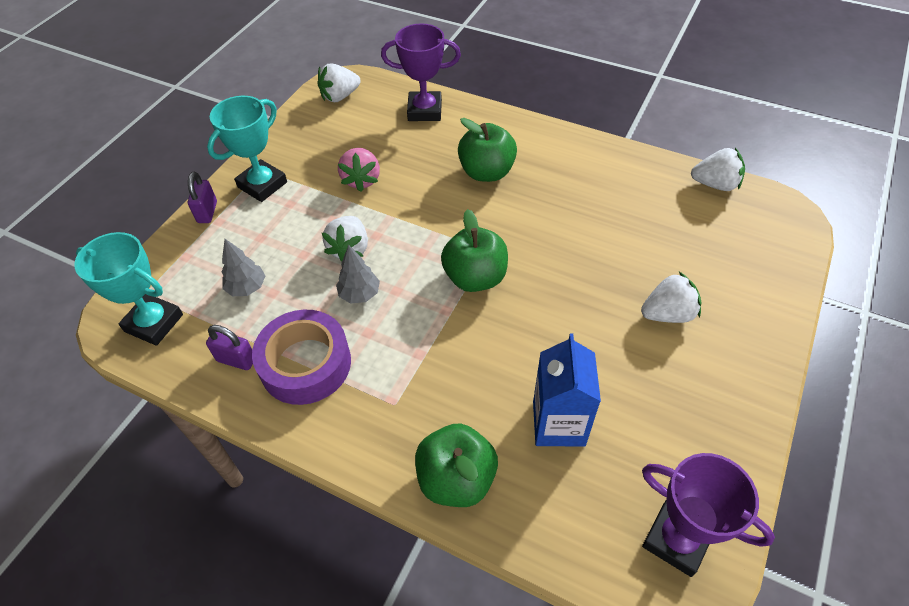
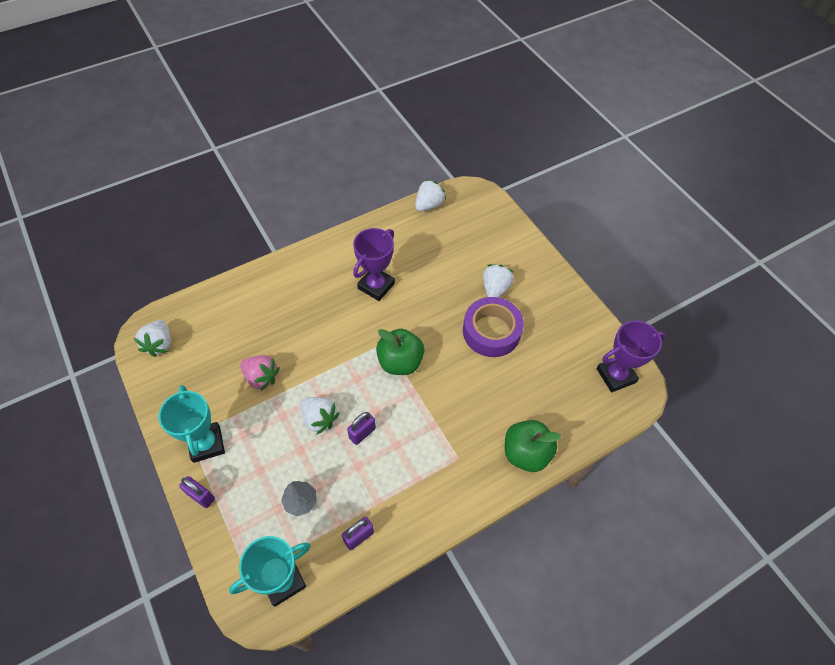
camera: 60 degrees left, 5 degrees up
purple tape [252,310,351,405] -> purple tape moved to [463,297,524,357]
grey tree [336,245,380,304] -> purple padlock [347,412,376,445]
purple trophy [381,23,461,121] -> purple trophy moved to [353,228,395,301]
green apple [458,118,517,182] -> none
blue carton [533,334,601,447] -> none

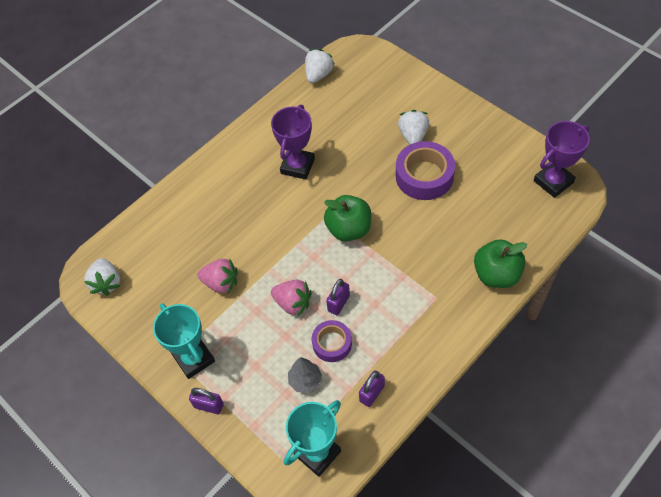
camera: 10 degrees left, 0 degrees up
white strawberry [300,397,339,434] -> pink strawberry [271,280,312,316]
none -> purple tape [312,320,352,362]

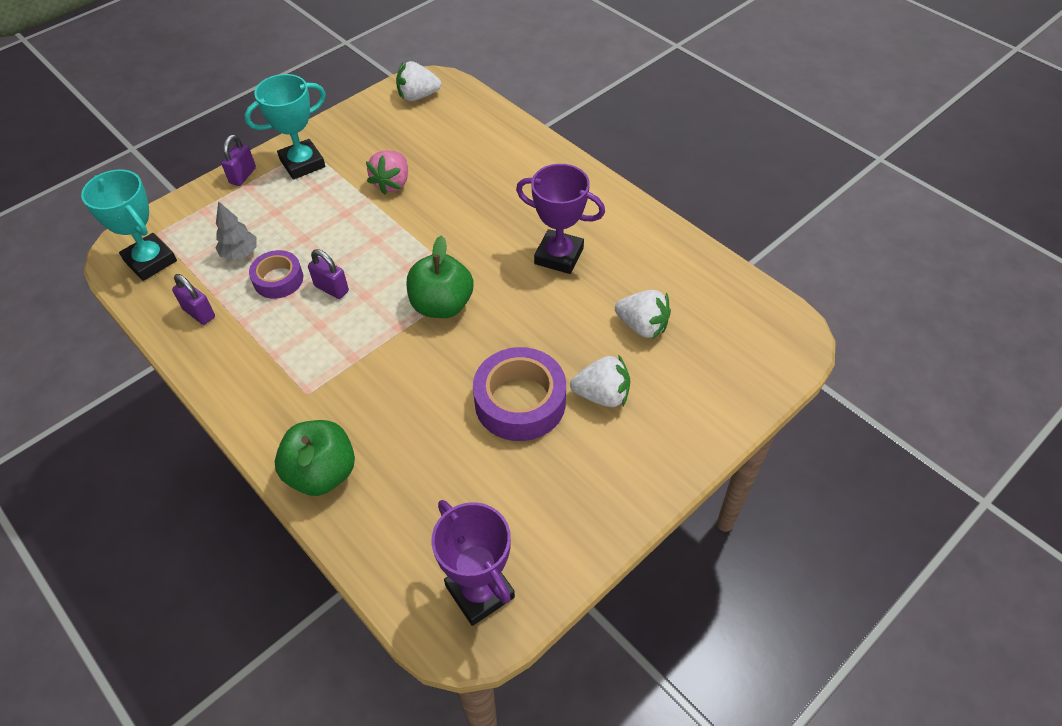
camera: 90 degrees right, 5 degrees down
pink strawberry [271,280,312,316] -> none
white strawberry [305,49,334,83] -> white strawberry moved to [615,290,671,339]

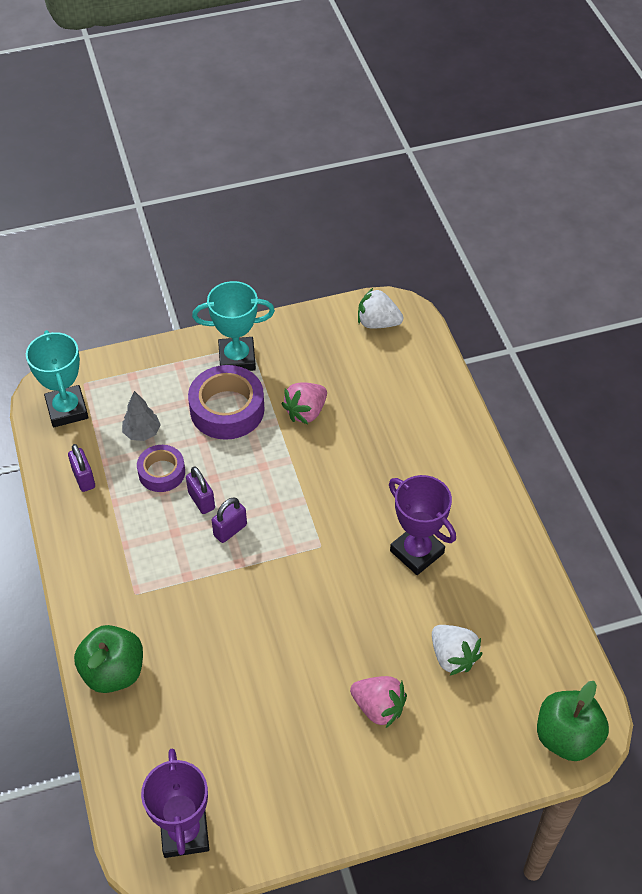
camera: 25 degrees right, 0 degrees up
purple padlock [221,135,256,186] -> purple padlock moved to [212,497,247,543]
green apple [407,235,474,318] -> green apple moved to [537,681,609,761]
purple tape [473,347,566,441] -> purple tape moved to [188,365,265,440]
white strawberry [570,354,630,407] -> pink strawberry [350,676,407,729]

